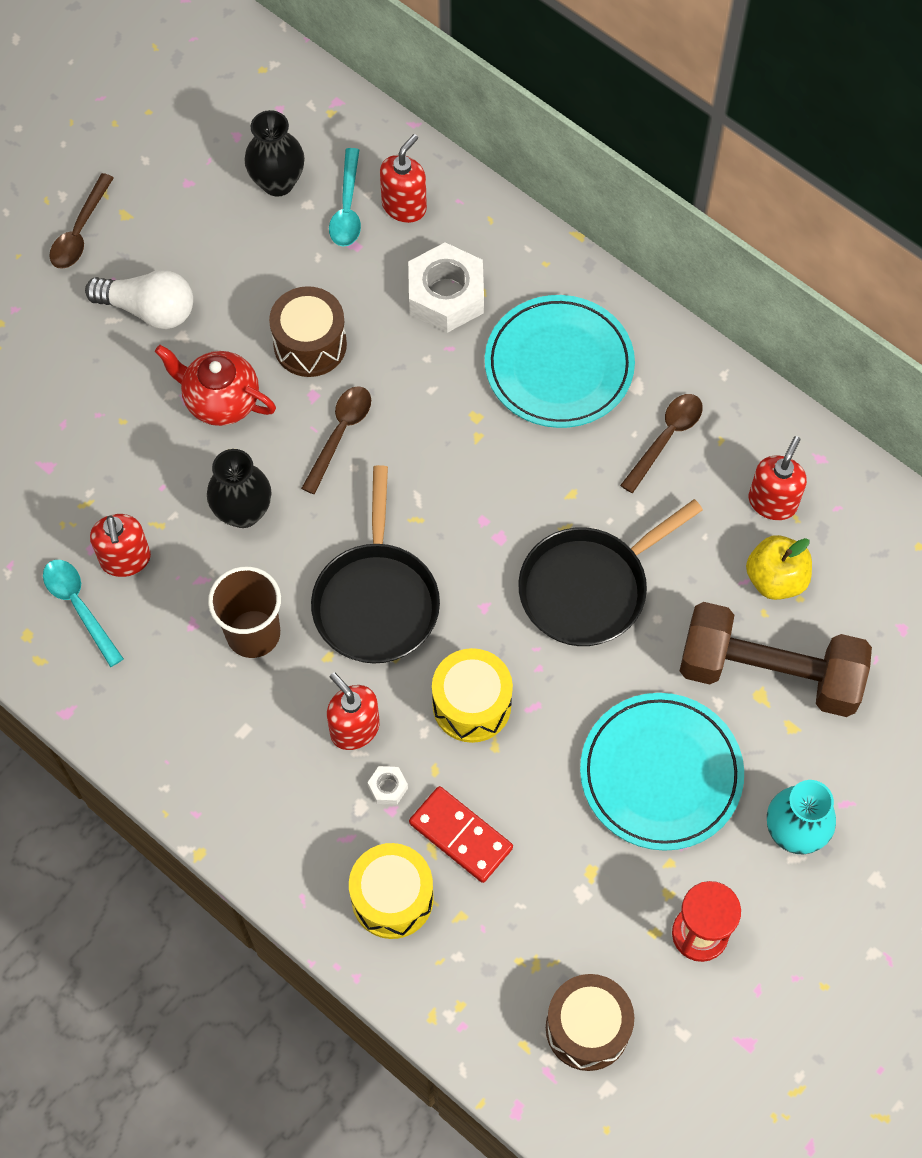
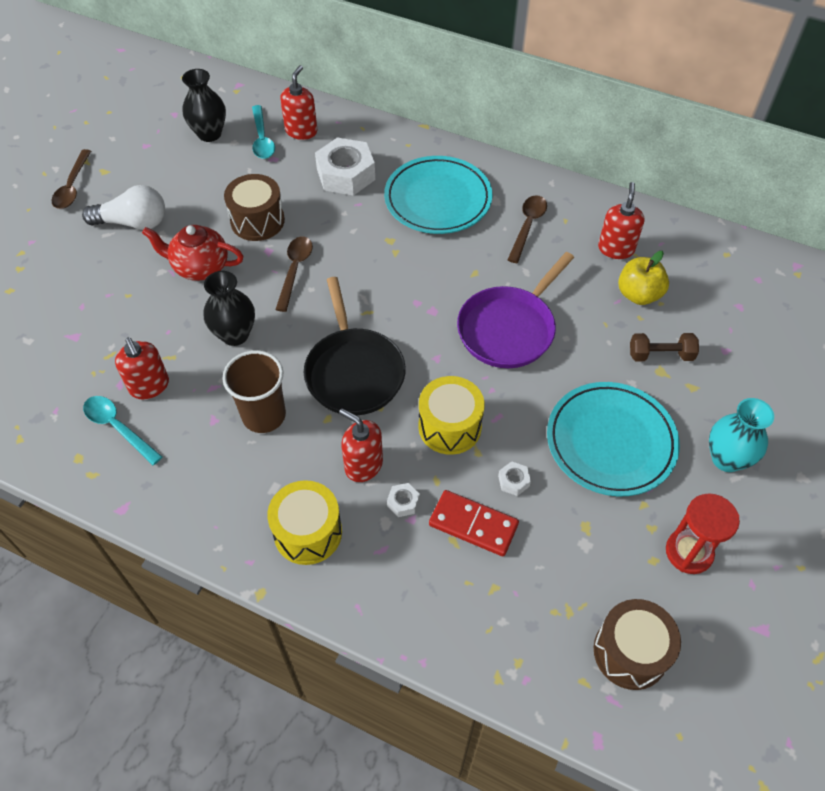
camera: 15 degrees left, 10 degrees down
yellow drum [349,843,434,939] -> yellow drum moved to [267,480,342,565]
black pan [518,499,703,646] -> purple pan [457,252,574,368]
brown dumbbell [680,602,872,717] -> brown dumbbell [630,333,699,361], size x0.46
none -> white nut [498,461,531,496]

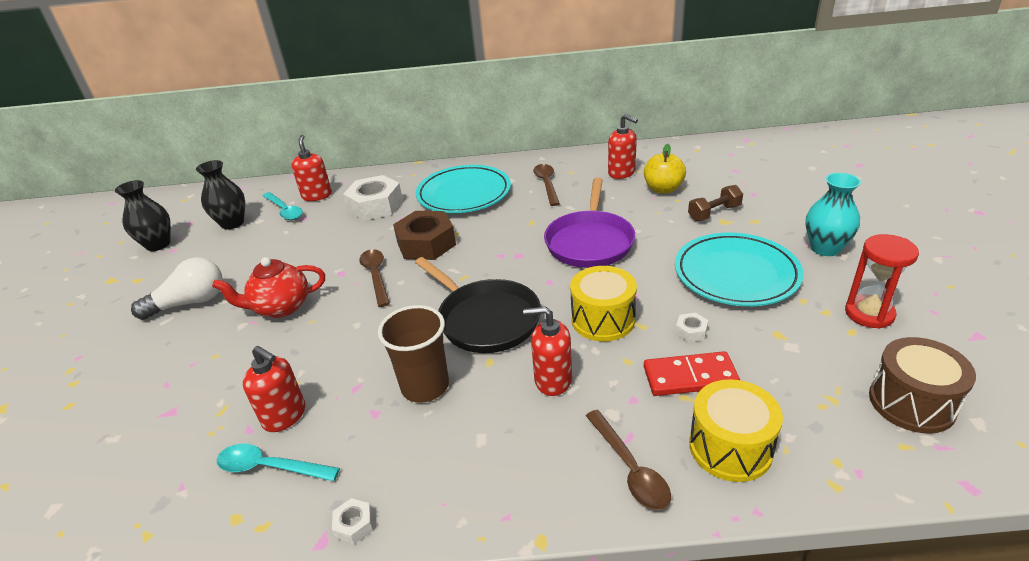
camera: 25 degrees left, 20 degrees down
brown spoon [52,149,91,209] -> brown spoon moved to [586,410,671,510]
black vase [204,271,255,346] -> black vase moved to [115,180,171,251]
brown drum [224,174,285,241] -> none
yellow drum [267,480,342,565] -> yellow drum moved to [689,379,783,482]
white nut [387,483,420,517] -> white nut moved to [332,498,373,544]
red soap dispenser [598,182,645,259] -> red soap dispenser turned 150 degrees clockwise [608,114,638,179]
none -> brown nut [393,211,456,260]

